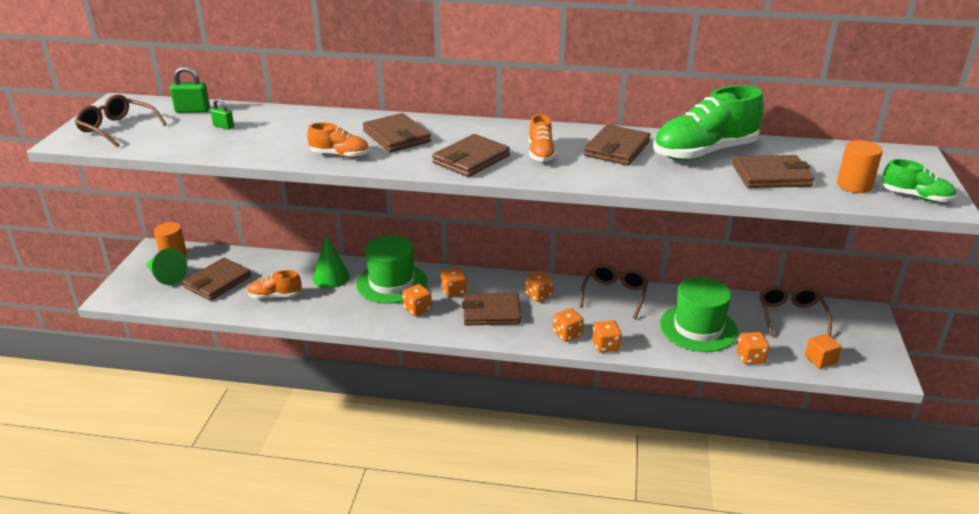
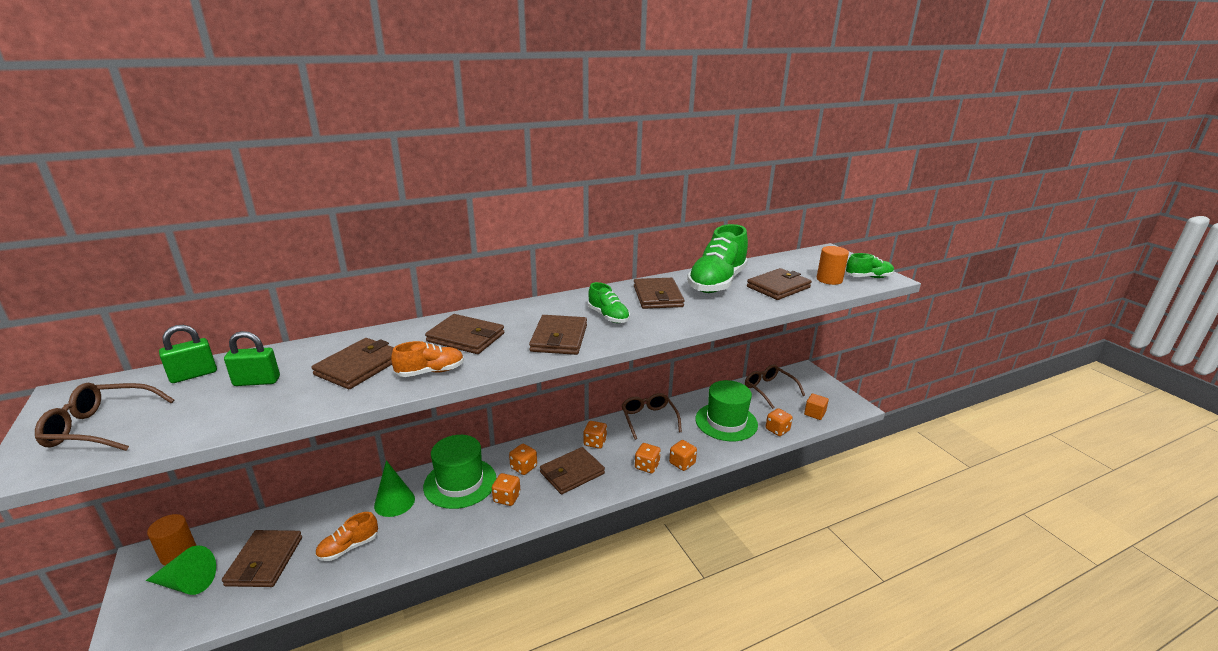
camera: 35 degrees left, 5 degrees down
green padlock [210,99,234,129] -> green padlock [224,331,280,386], size x1.60
orange shoe [529,114,556,162] -> green shoe [588,282,630,323]
none -> brown wallet [311,338,394,389]

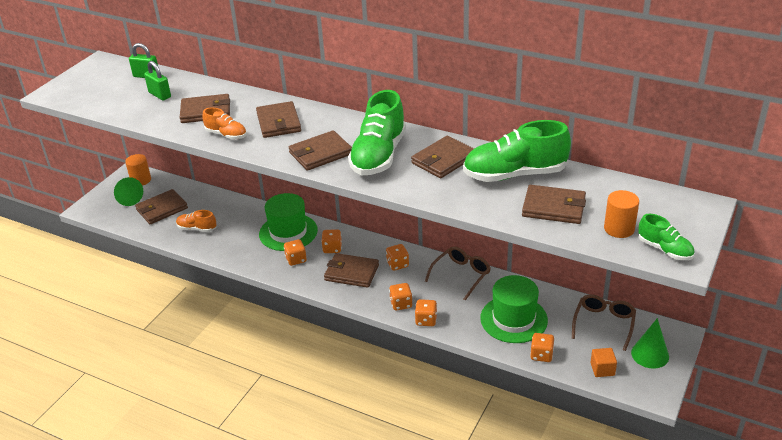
camera: 55 degrees right, 10 degrees up
brown glasses [35,383,175,451] -> none
green cone [374,460,415,517] -> green cone moved to [631,318,669,369]
green shoe [588,282,630,323] -> green shoe [348,90,406,175], size x1.95

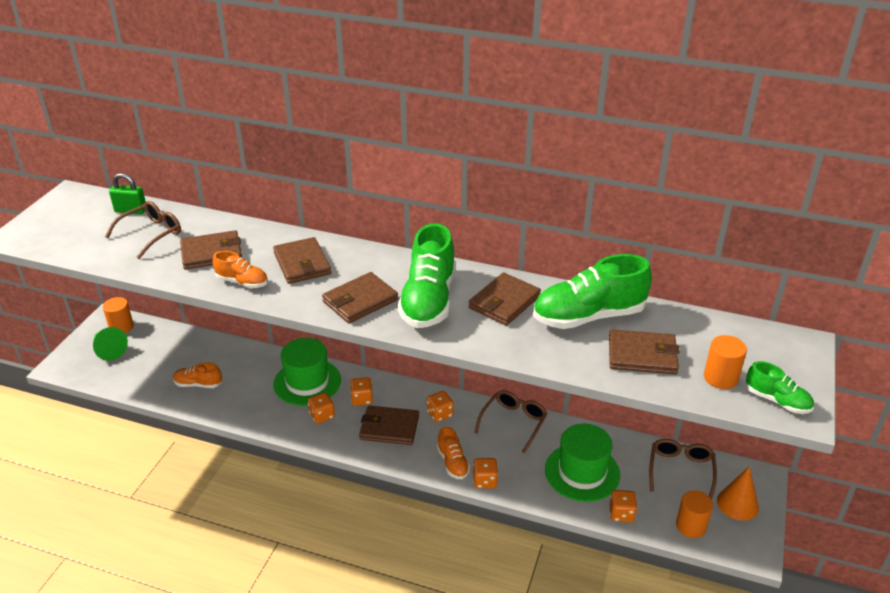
camera: 10 degrees left, 0 degrees up
brown wallet [135,189,188,224] -> none
green padlock [144,61,171,100] -> brown glasses [105,201,181,259]
orange dice [389,283,412,310] -> orange shoe [437,427,470,479]
orange cube [590,348,617,377] -> orange cylinder [676,490,713,538]
green cone [631,318,669,369] -> orange cone [717,466,759,520]

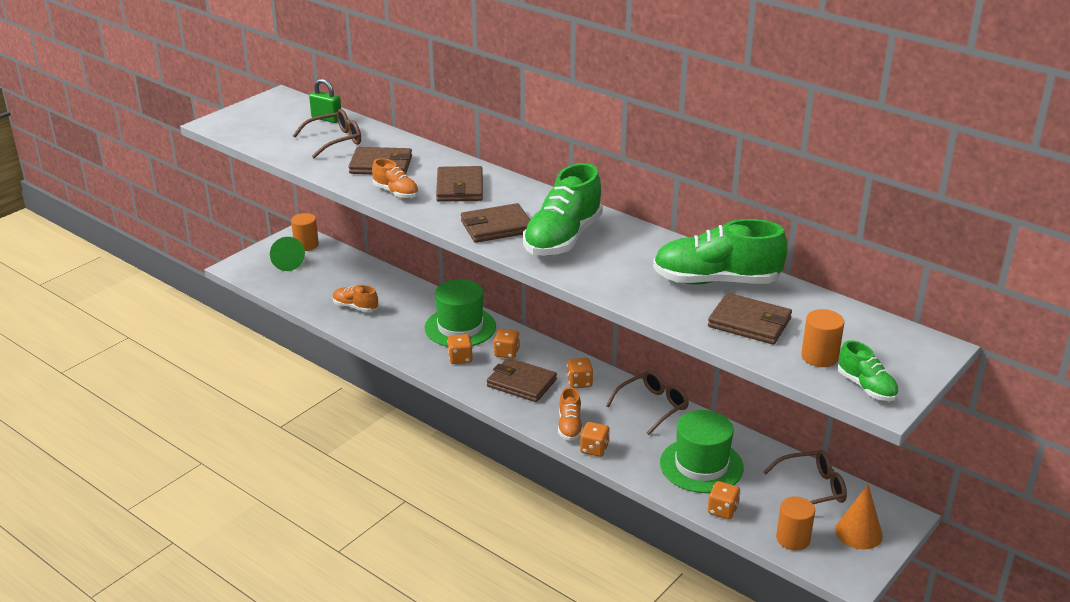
camera: 20 degrees right, 5 degrees down
brown wallet [468,273,541,326] -> none
brown glasses [649,439,717,500] -> brown glasses turned 45 degrees clockwise [763,450,847,504]

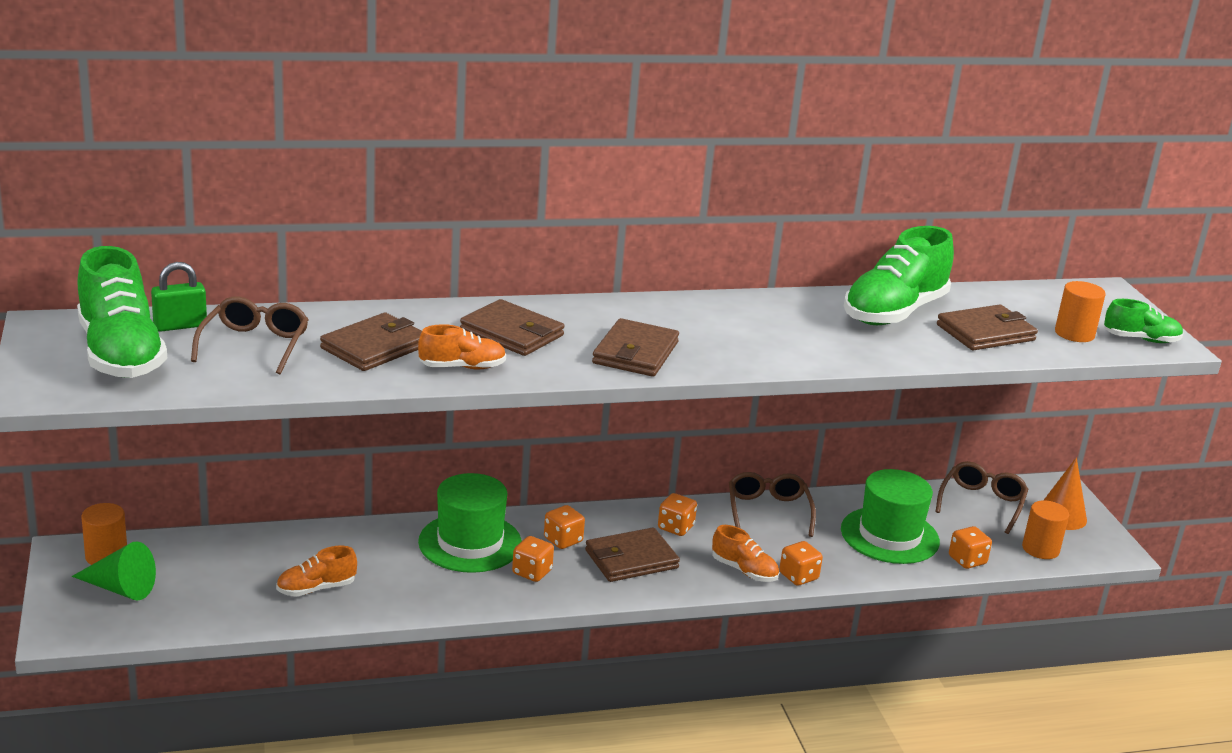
camera: 55 degrees left, 5 degrees down
green shoe [523,163,603,256] -> green shoe moved to [77,246,167,378]

